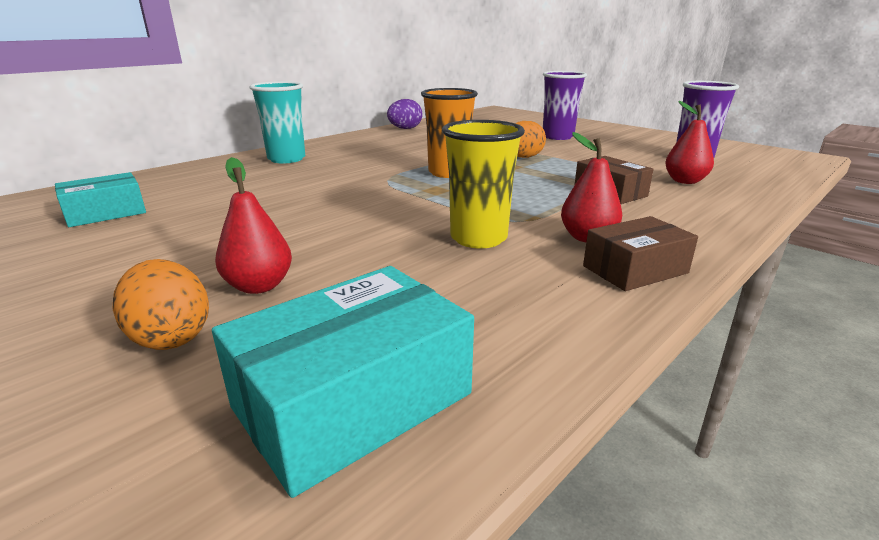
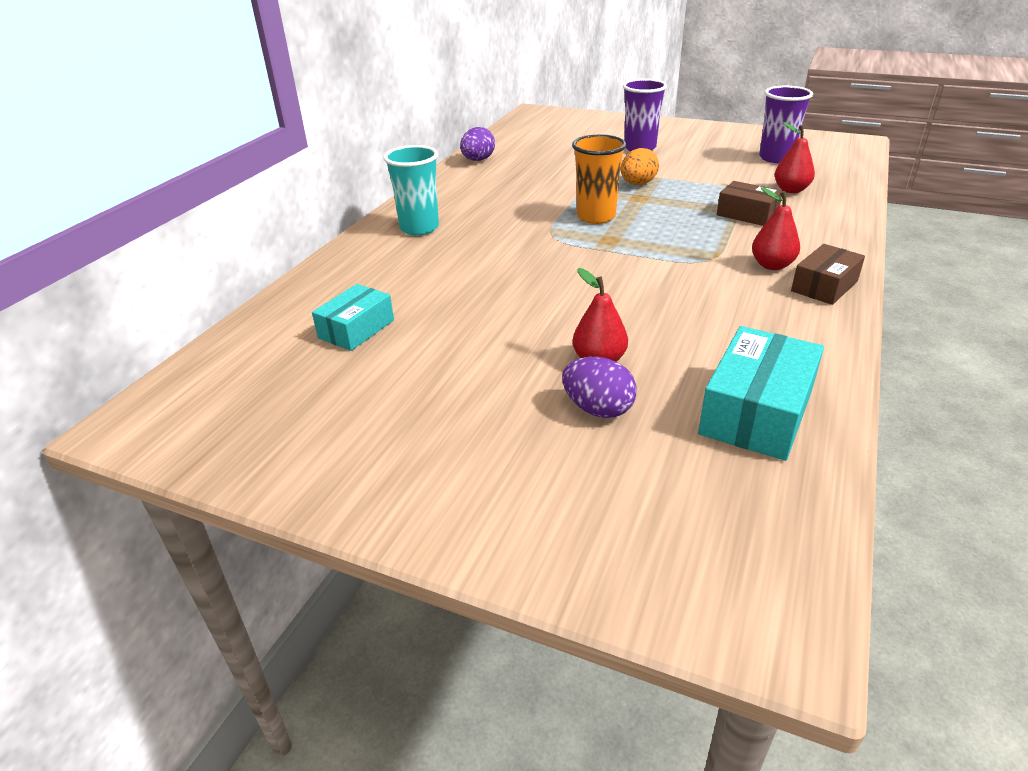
camera: 20 degrees left, 10 degrees up
orange egg [112,259,209,350] -> purple egg [562,357,637,418]
yellow cup [442,120,525,248] -> none

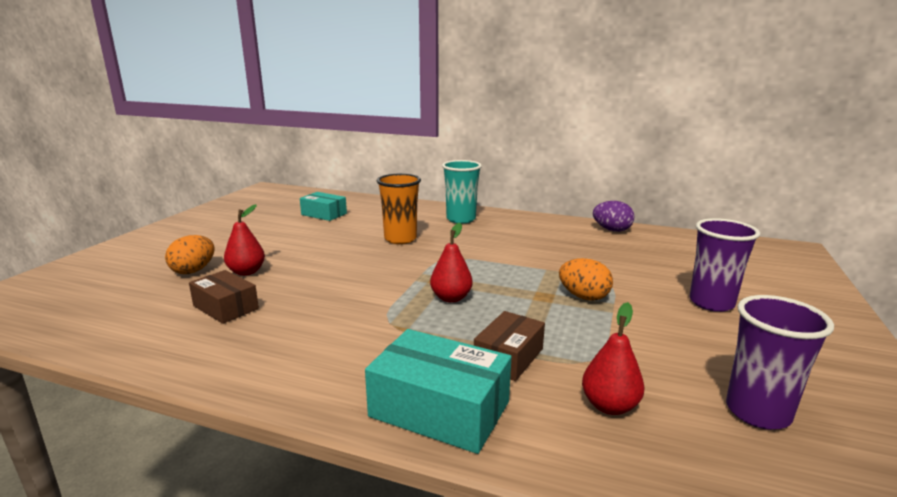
camera: 85 degrees right, 15 degrees down
purple egg [562,357,637,418] -> orange egg [165,235,215,274]
orange cup [572,134,626,224] -> orange cup moved to [377,174,421,244]
turquoise box [698,326,824,461] -> turquoise box moved to [365,329,511,454]
red pear [752,187,800,270] -> red pear moved to [430,223,473,303]
brown box [791,244,865,305] -> brown box moved to [189,270,259,324]

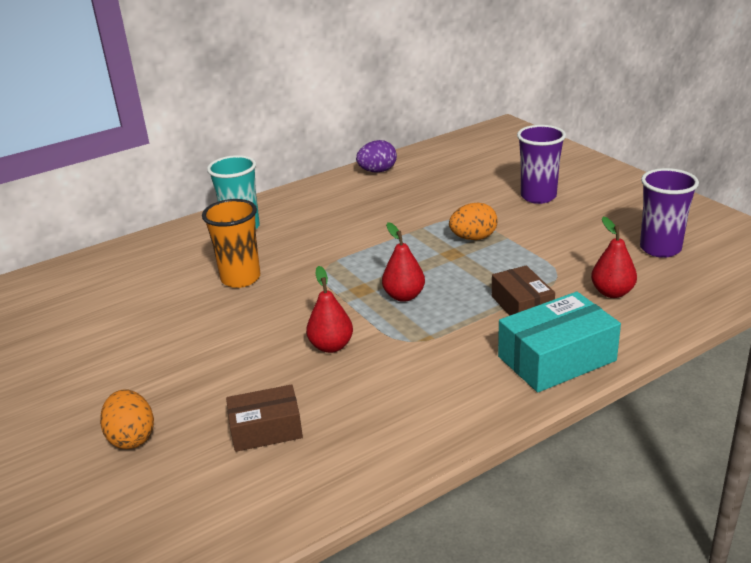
camera: 50 degrees left, 10 degrees up
red pear [224,204,265,276] -> red pear moved to [306,266,353,353]
turquoise box [300,192,347,221] -> none

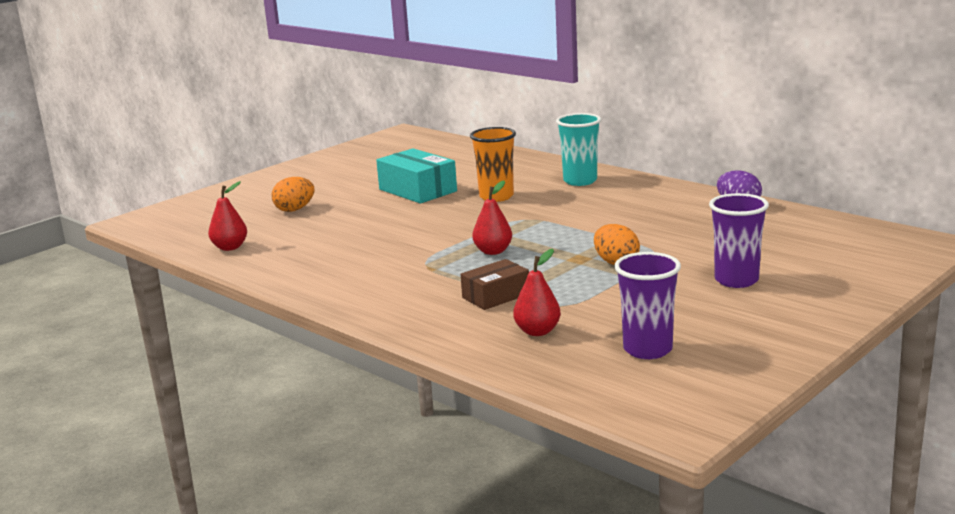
camera: 75 degrees right, 10 degrees down
brown box [226,384,303,452] -> none
red pear [306,266,353,353] -> red pear moved to [208,181,247,251]
turquoise box [498,292,621,392] -> turquoise box moved to [376,148,457,203]

